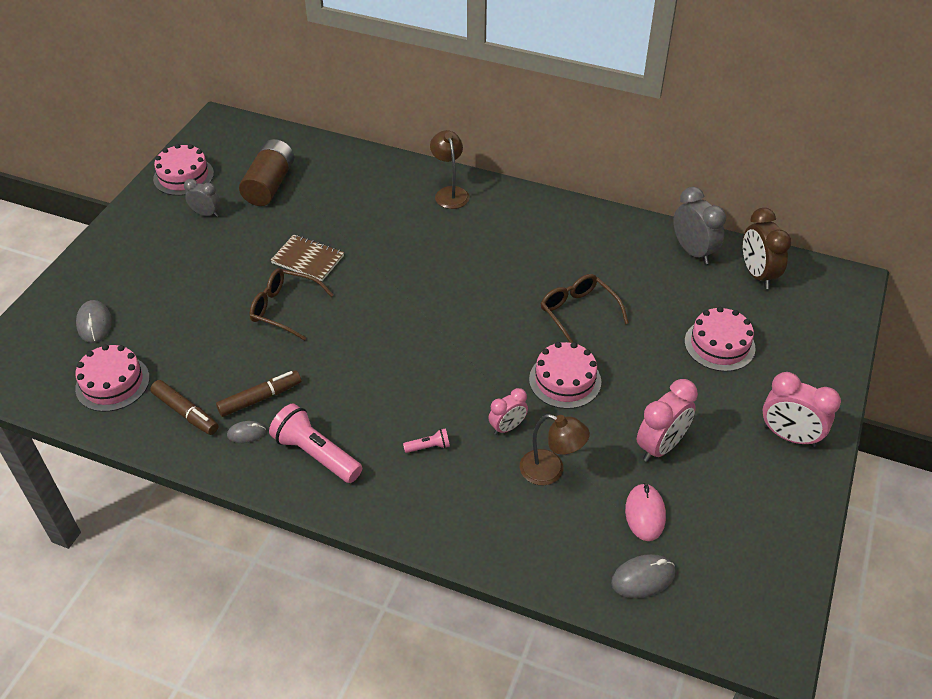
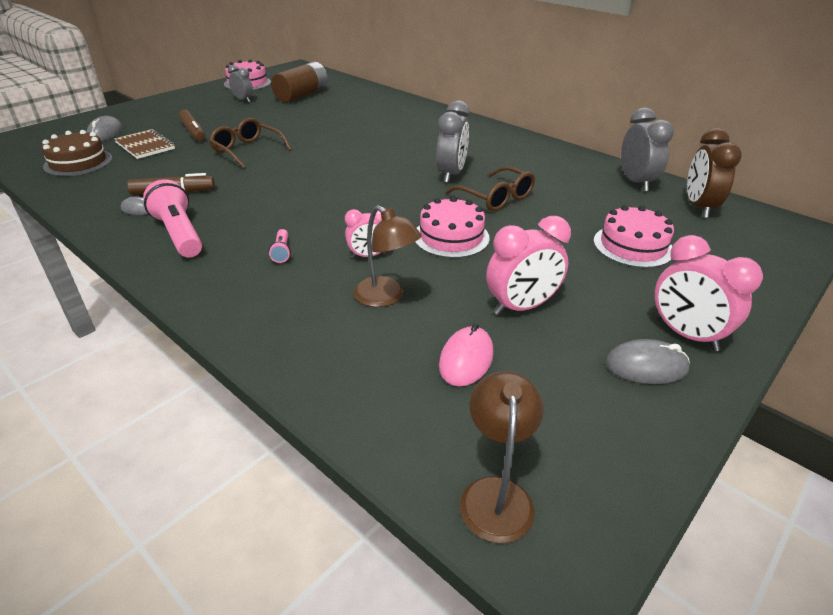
camera: 20 degrees right, 10 degrees down
pink cake [75,344,150,412] -> brown cake [42,130,112,176]
brown marker [150,380,218,435] -> brown marker moved to [179,109,205,141]
brown notebook [271,235,344,281] -> brown notebook moved to [114,129,175,159]
pink flashlight [403,428,450,453] -> pink flashlight turned 75 degrees clockwise [269,229,291,263]
brown lamp [430,130,470,209] -> brown lamp moved to [460,371,544,543]
brown glasses [541,274,629,343] -> brown glasses turned 150 degrees clockwise [446,166,535,211]
grey mouse [611,554,675,598] -> grey mouse moved to [606,339,690,384]
none -> grey clock [436,101,470,183]

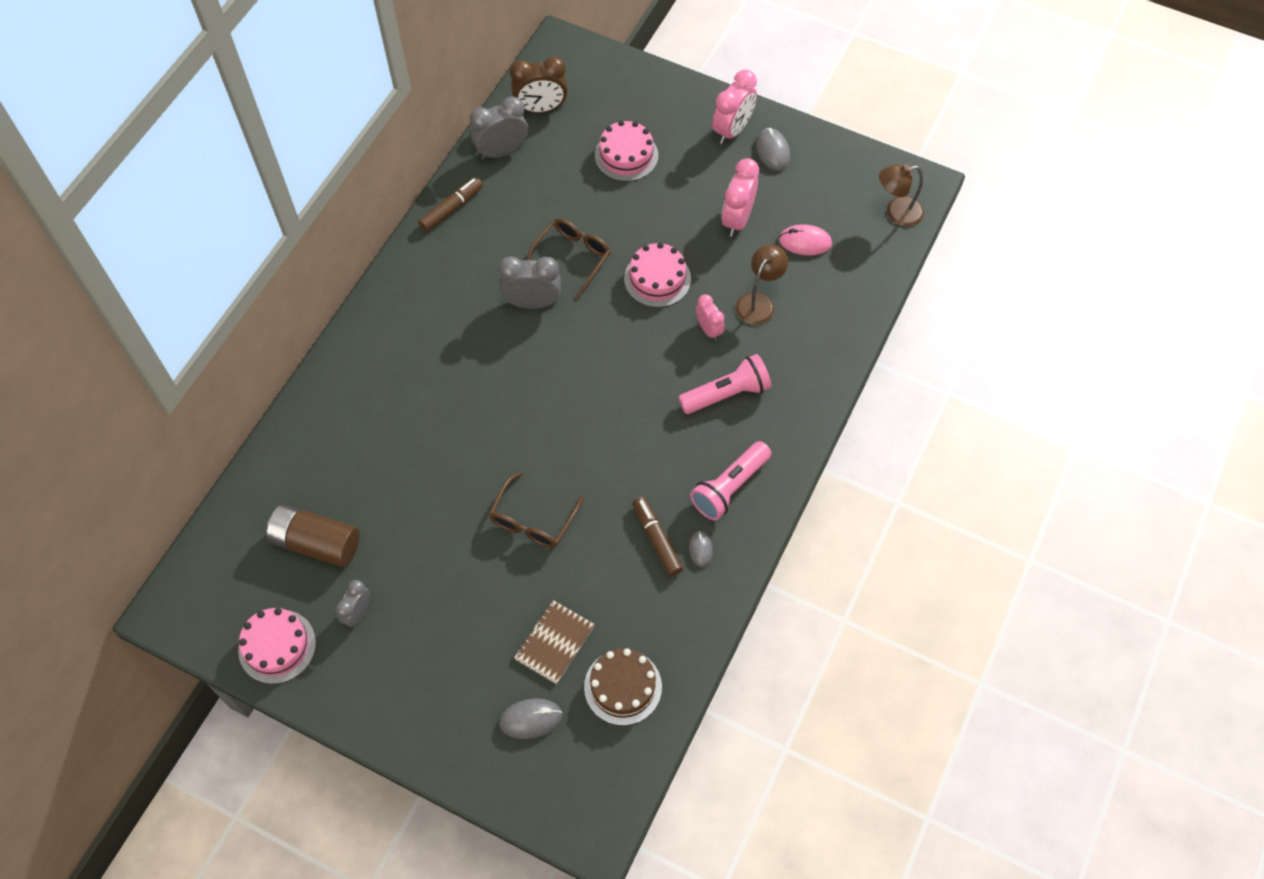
camera: 105 degrees left, 25 degrees up
brown marker [179,109,205,141] -> brown marker moved to [418,177,483,232]
pink flashlight [269,229,291,263] -> pink flashlight [678,354,771,414], size x2.15
pink clock [486,216,571,315] -> pink clock turned 120 degrees counterclockwise [722,158,759,237]

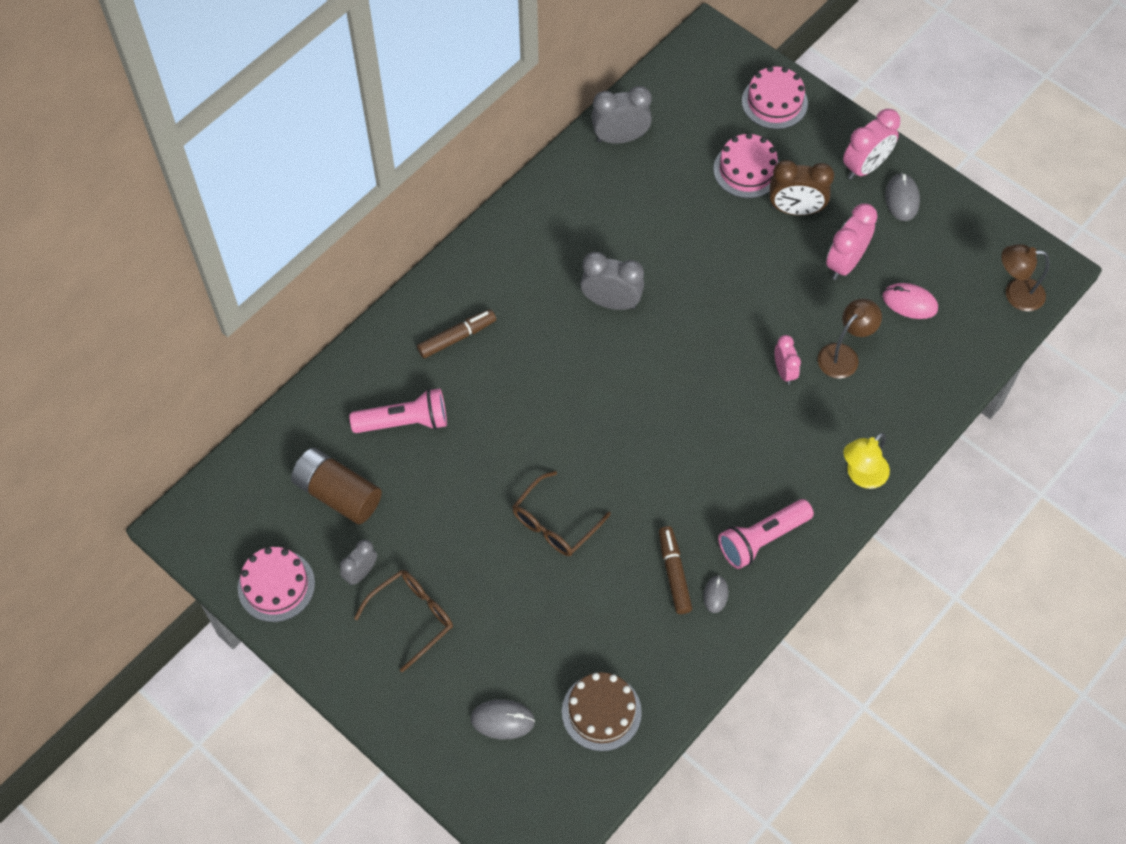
camera: 15 degrees right, 0 degrees up
brown marker [418,177,483,232] -> brown marker moved to [417,309,496,358]
brown clock [510,56,568,113] -> brown clock moved to [769,160,834,216]
brown notebook [514,600,595,684] -> none
brown glasses [527,218,611,298] -> brown glasses moved to [354,570,453,673]
pink cake [624,243,691,308] -> pink cake moved to [742,66,808,129]
pink flashlight [678,354,771,414] -> pink flashlight moved to [349,388,447,433]
none -> yellow lamp [843,433,890,489]

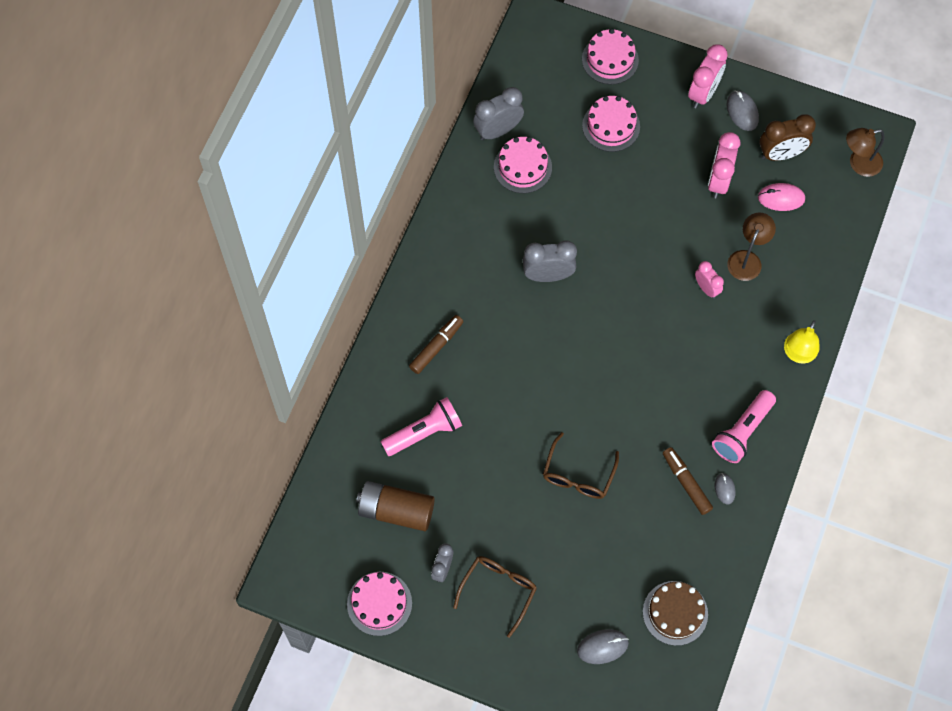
camera: 20 degrees left, 5 degrees up
brown clock [769,160,834,216] -> brown clock moved to [759,114,816,161]
none -> pink cake [494,137,552,193]

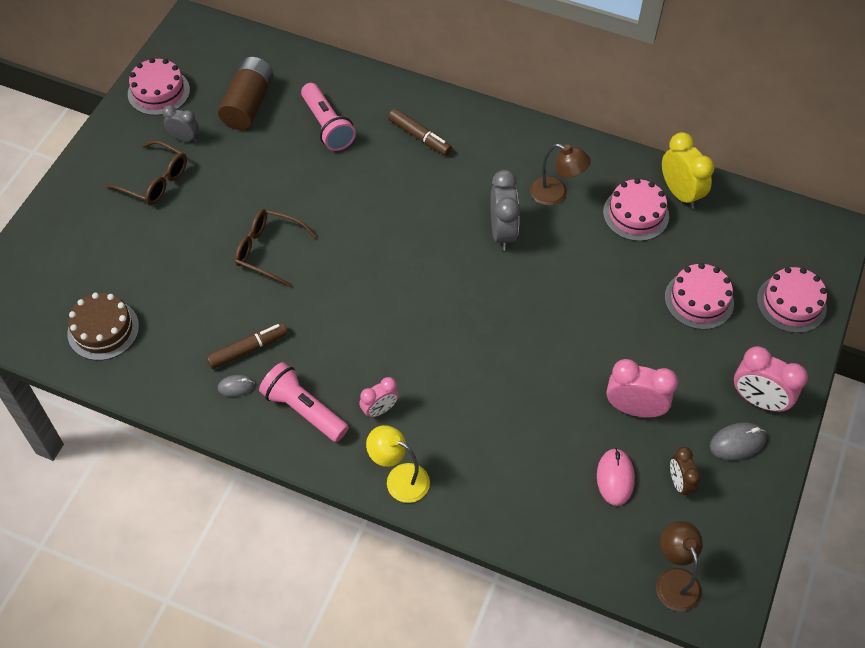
camera: 90 degrees right, 10 degrees down
grey clock [473,87,524,140] -> yellow clock [662,132,714,209]
grey mouse [577,629,629,664] -> none
pink clock [695,261,724,299] -> pink clock moved to [359,377,399,418]
brown lamp [727,213,776,281] -> brown lamp moved to [530,144,591,206]
brown clock [759,114,816,161] -> brown clock [670,447,701,498], size x0.61

